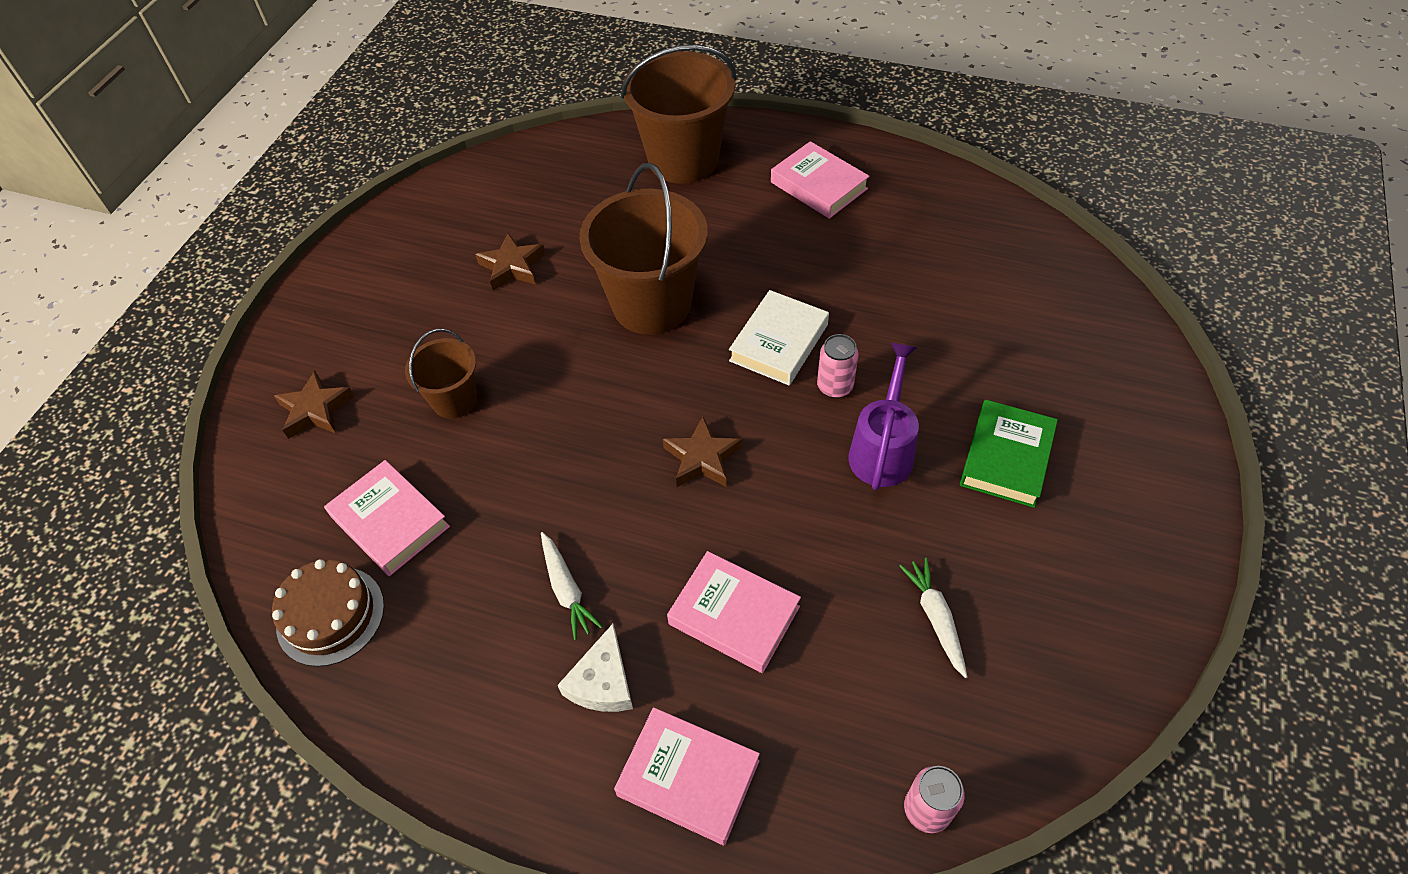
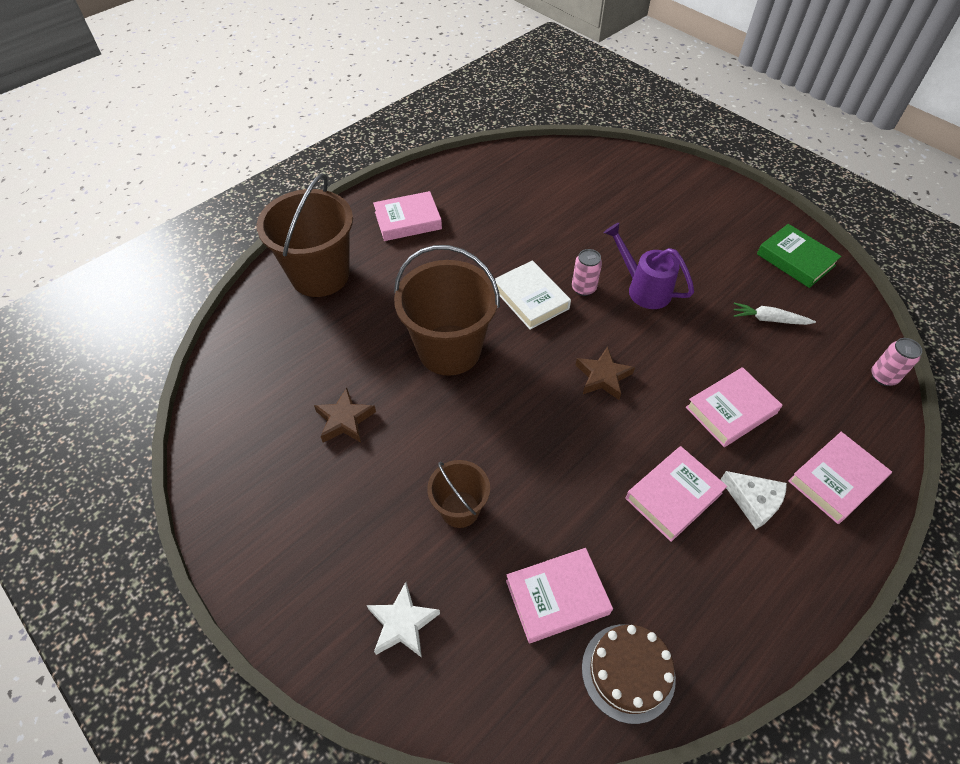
camera: 65 degrees left, 0 degrees up
brown star [274,371,355,439] -> white star [367,582,440,658]
white carrot [541,532,603,640] -> pink book [625,446,727,542]
green book [960,399,1058,508] -> green book moved to [757,224,842,288]

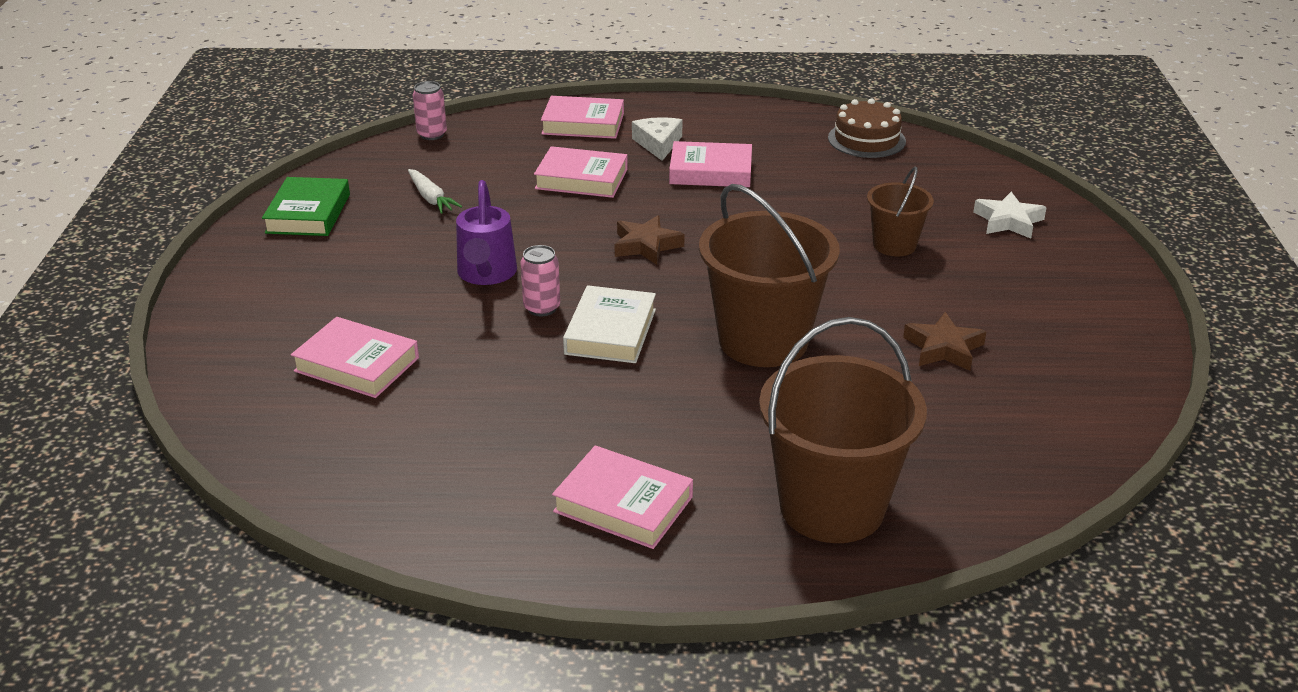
camera: 135 degrees left, 20 degrees down
pink book [506,548,613,643] -> pink book moved to [291,317,419,398]

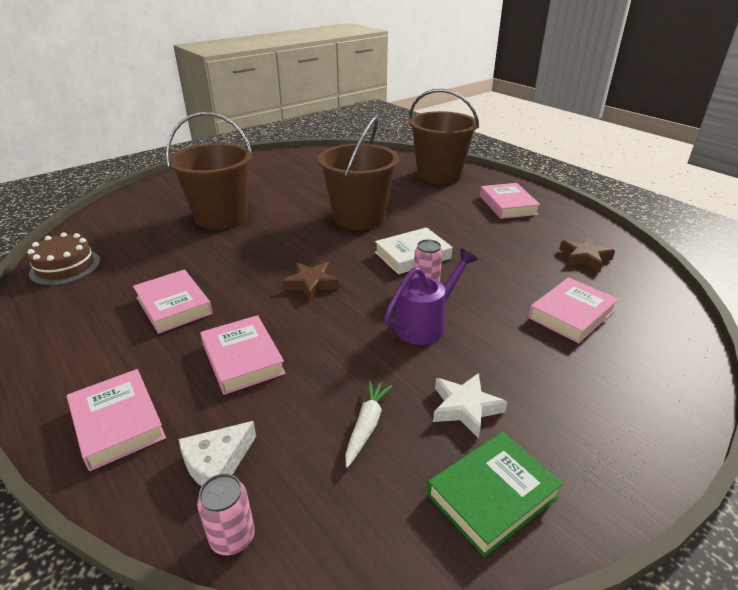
camera: 130 degrees left, 0 degrees up
pink book [291,317,419,398] -> pink book turned 60 degrees clockwise [528,277,618,344]
white cheese [632,117,682,161] -> white cheese moved to [179,421,256,486]
brown bucket [867,167,934,256] -> brown bucket [166,112,252,230], size x1.87
brown star [903,312,987,371] -> brown star moved to [559,237,615,273]
white star [973,192,1047,239] -> white star moved to [433,373,507,439]

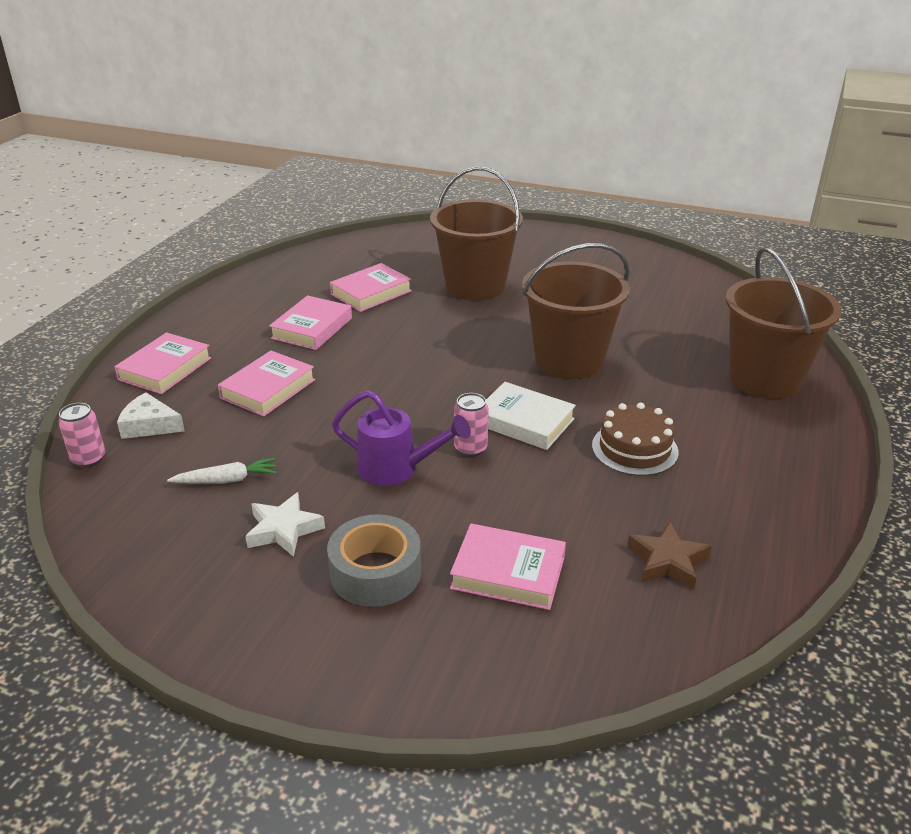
camera: 60 degrees right, 0 degrees up
brown cake [27,232,100,285] -> brown cake moved to [592,402,679,476]
brown star [282,262,339,301] -> none
green book [427,432,564,557] -> none
pink book [480,183,540,219] -> pink book moved to [330,263,412,312]
none -> grey tape [327,514,421,607]

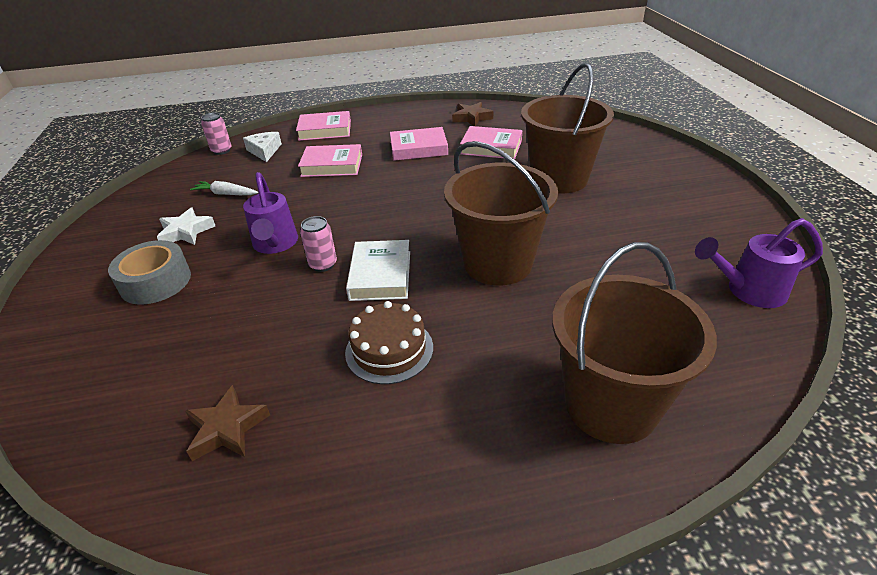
camera: 60 degrees right, 5 degrees up
white carrot [167,458,277,484] -> white carrot turned 150 degrees clockwise [190,181,258,195]
pink book [450,524,566,610] -> none
none -> brown star [452,102,493,126]
none -> purple watering can [695,218,823,308]

